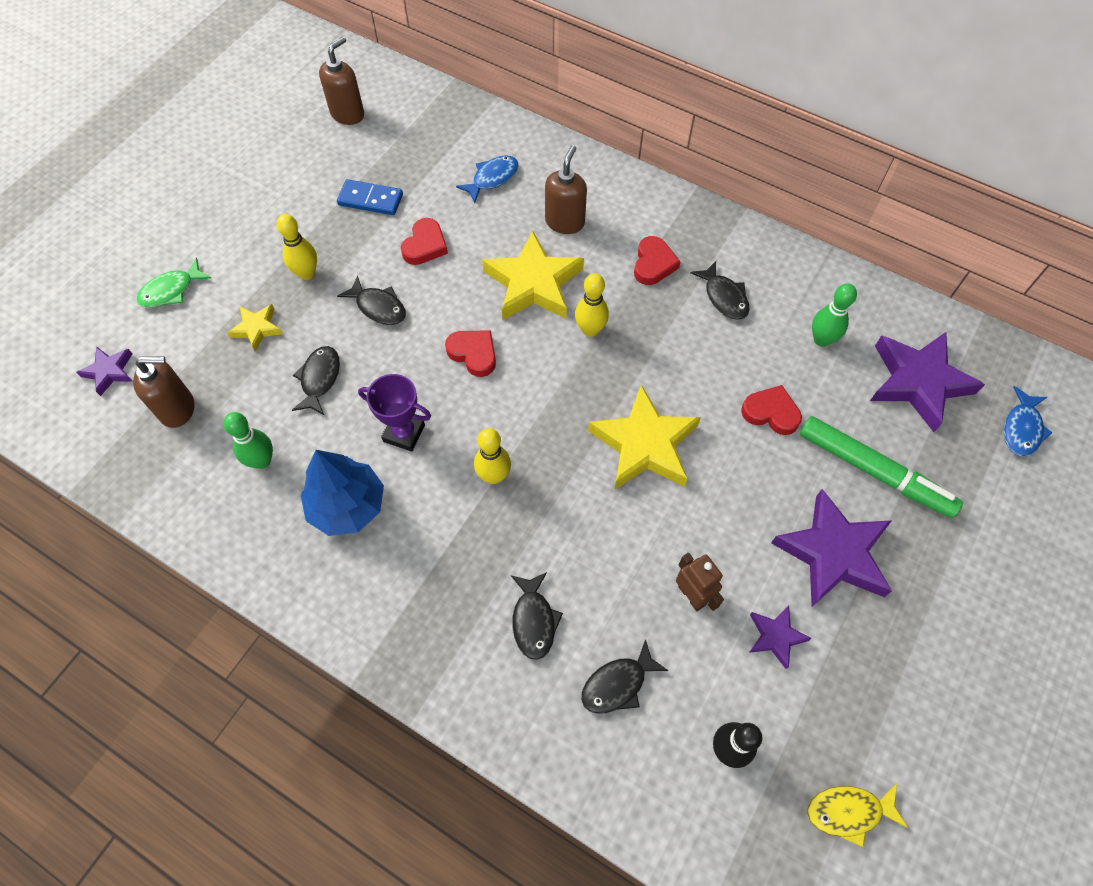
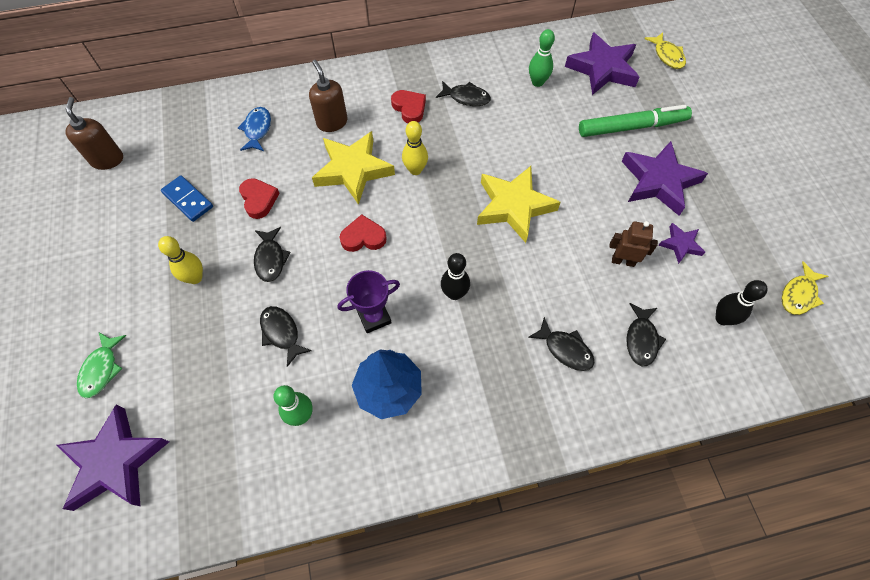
camera: 45 degrees left, 0 degrees up
purple star [76,346,133,396] -> purple star [57,404,169,511], size x1.99
brown soap dispenser [133,357,194,428] -> none
yellow star [227,304,283,352] -> none
blue domino [337,179,403,215] -> blue domino turned 75 degrees clockwise [161,175,213,222]
black fish [337,276,406,325] -> black fish turned 90 degrees clockwise [254,227,291,282]
yellow bowling pin [474,428,511,484] -> black bowling pin [441,253,470,300]
red heart [741,385,802,435] -> none
blue fish [1004,386,1053,457] -> yellow fish [644,32,686,69]

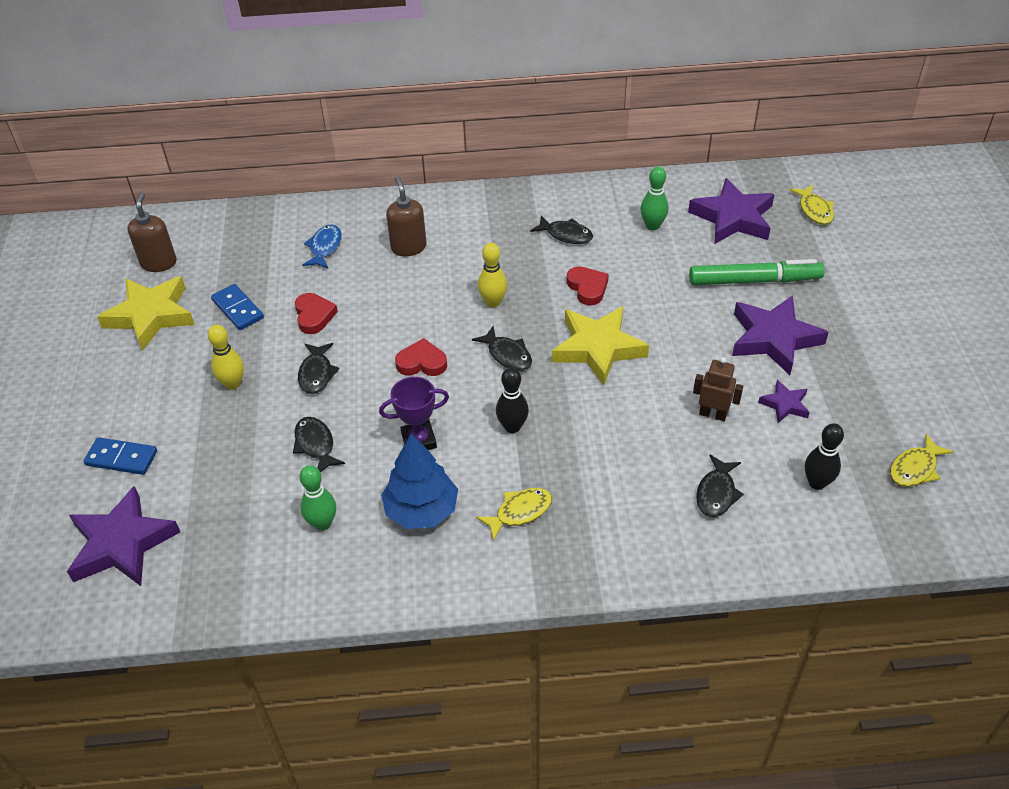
camera: 10 degrees right, 15 degrees down
green fish [77,332,126,398] -> blue domino [84,437,157,475]
yellow star [312,131,395,205] -> yellow star moved to [97,276,195,351]
red heart [391,90,426,123] -> red heart moved to [566,266,609,305]
black fish [528,317,595,371] -> black fish moved to [472,326,532,371]
none -> yellow fish [476,488,552,541]

